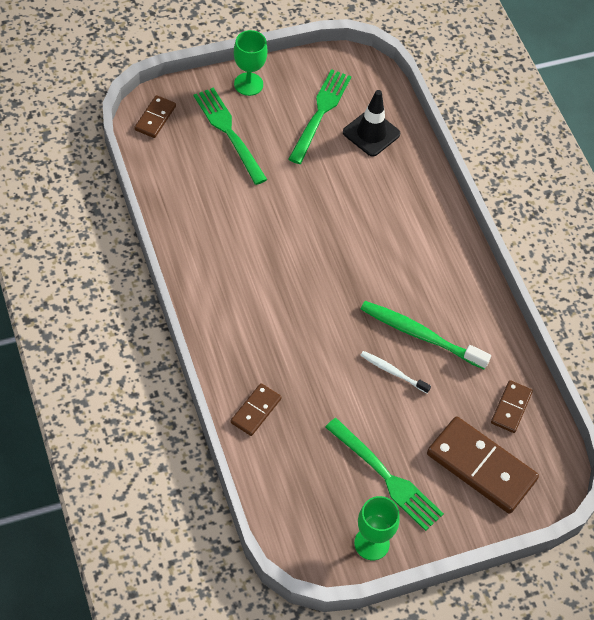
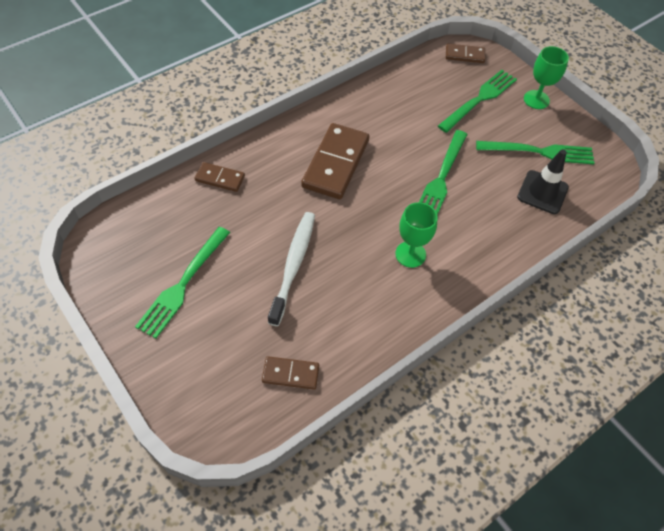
camera: 75 degrees right, 0 degrees up
green goblet [354,496,400,560] -> green goblet moved to [395,202,438,268]
white toothbrush [360,351,431,393] -> white toothbrush [268,212,315,326], size x1.81
green toothbrush [361,301,491,369] -> none
brown domino [427,416,539,514] -> brown domino moved to [301,123,369,199]
none -> green fork [419,130,468,215]

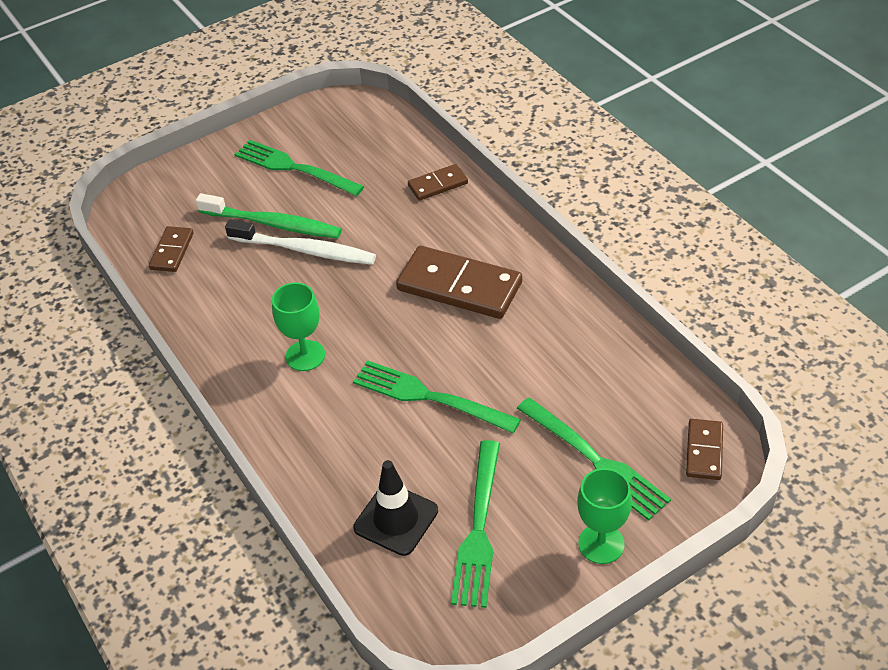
camera: 100 degrees right, 10 degrees down
brown domino [195,162,245,192] -> brown domino turned 45 degrees clockwise [408,164,468,201]
none -> green toothbrush [196,193,342,238]

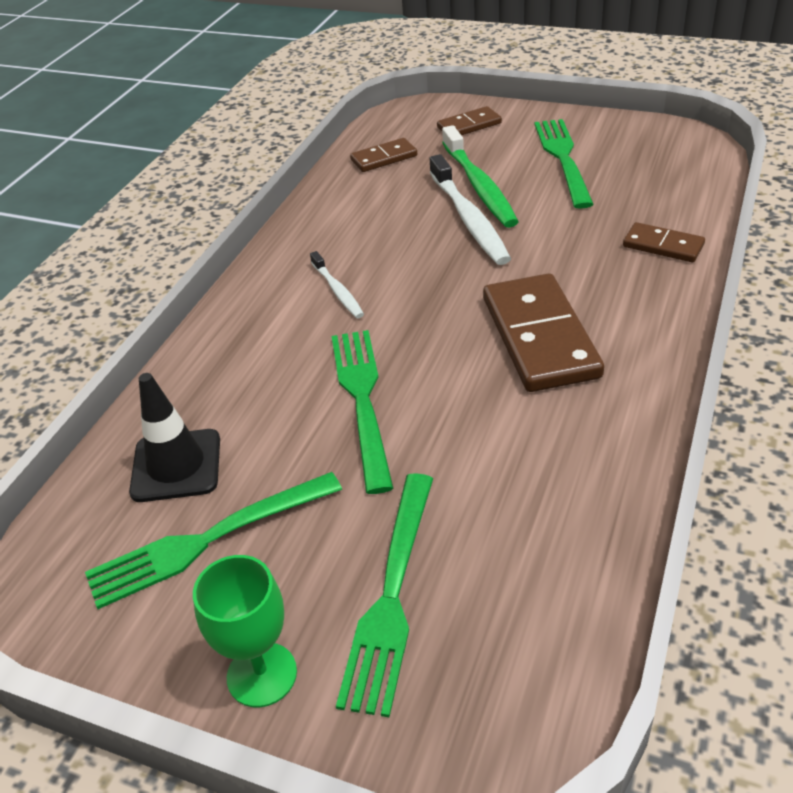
camera: 55 degrees right, 5 degrees down
green goblet [272,283,325,371] -> white toothbrush [310,251,364,318]
brown domino [686,419,723,480] -> brown domino moved to [437,106,502,135]

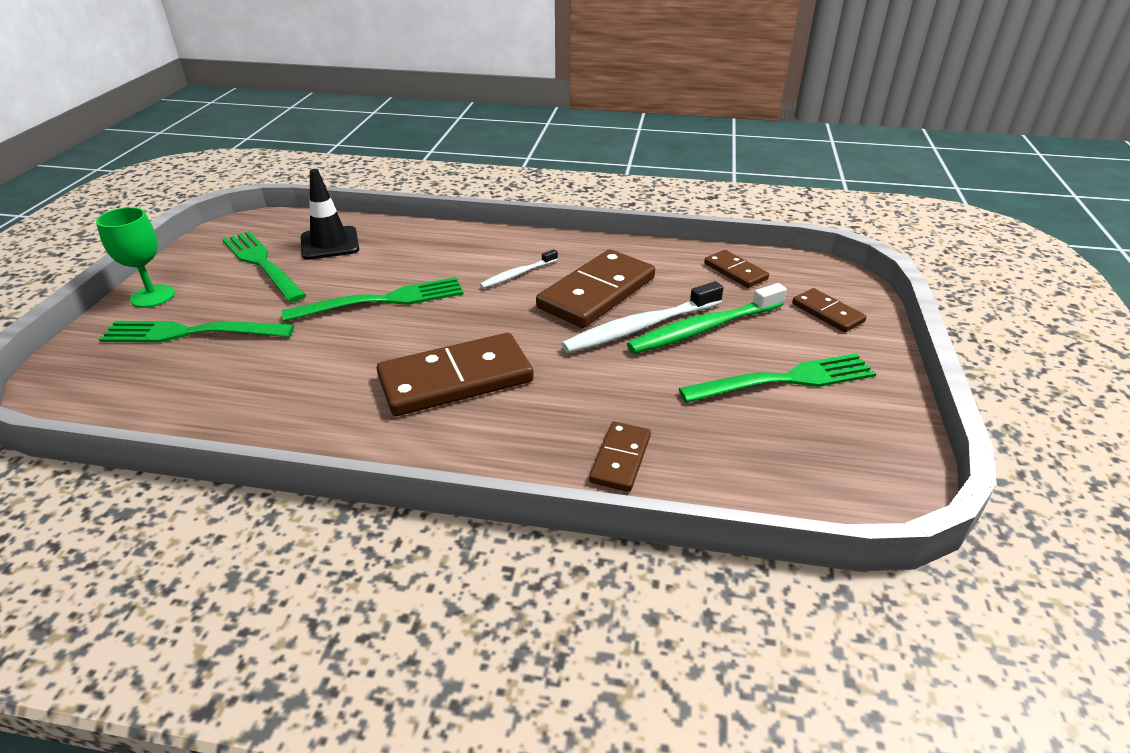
camera: 75 degrees right, 5 degrees down
none -> brown domino [536,249,655,328]

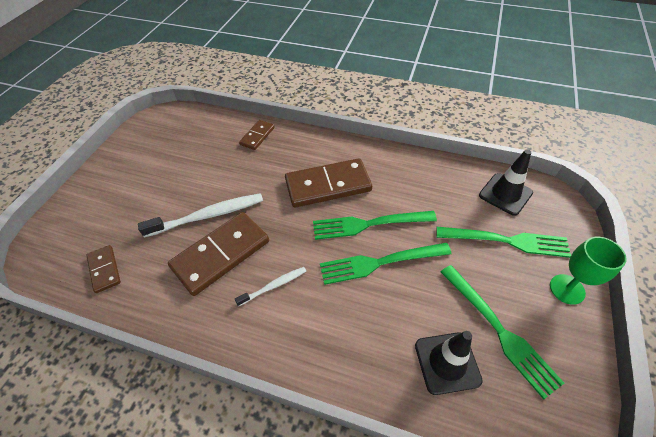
camera: 170 degrees left, 15 degrees up
green toothbrush [627,283,787,354] -> none
green fork [679,353,876,403] -> green fork moved to [313,211,437,240]
brown domino [792,288,866,332] -> none
none -> black traffic cone [479,150,533,216]

